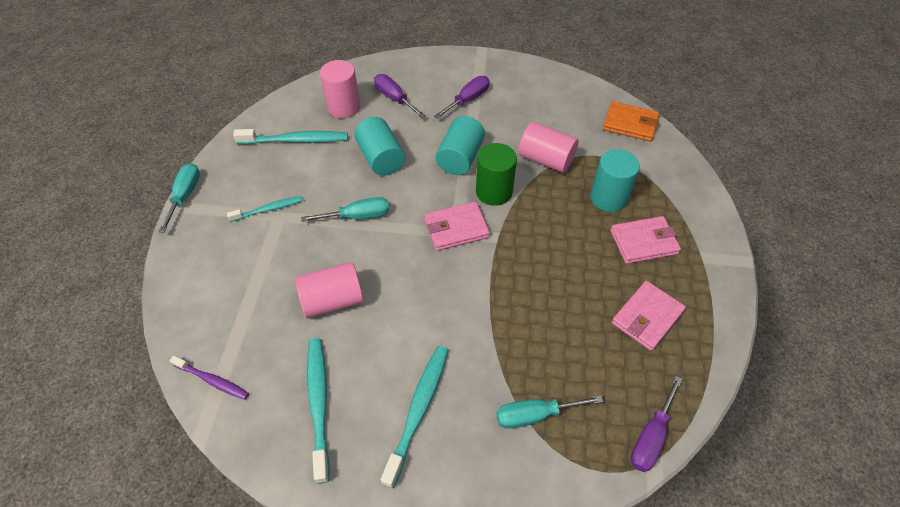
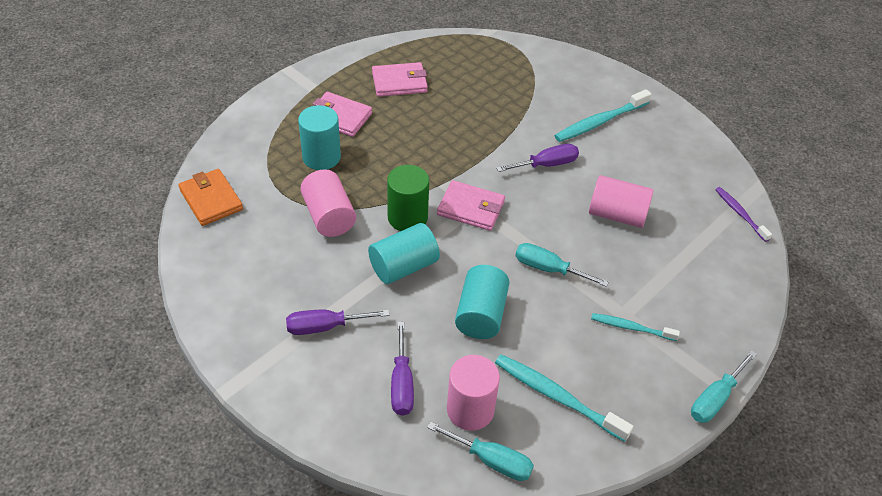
camera: 145 degrees left, 5 degrees down
turquoise toothbrush [307,338,330,484] -> none
turquoise screwdriver [497,395,603,429] -> turquoise screwdriver moved to [427,421,534,481]
purple screwdriver [631,376,683,472] -> purple screwdriver moved to [496,144,579,172]

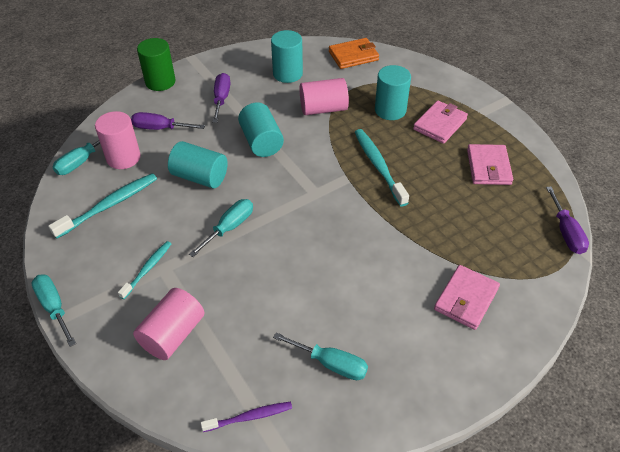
camera: 105 degrees right, 0 degrees up
green cylinder [387,165,429,231] -> green cylinder moved to [137,38,176,91]
pink wallet [437,180,505,231] -> pink wallet moved to [434,265,500,330]
purple screwdriver [496,144,579,172] -> purple screwdriver moved to [546,187,589,254]
turquoise toothbrush [554,89,651,142] -> turquoise toothbrush moved to [355,129,409,207]
pink cylinder [589,175,653,228] -> pink cylinder moved to [133,288,205,360]
none -> turquoise cylinder [271,30,303,83]
none -> turquoise screwdriver [273,333,368,380]

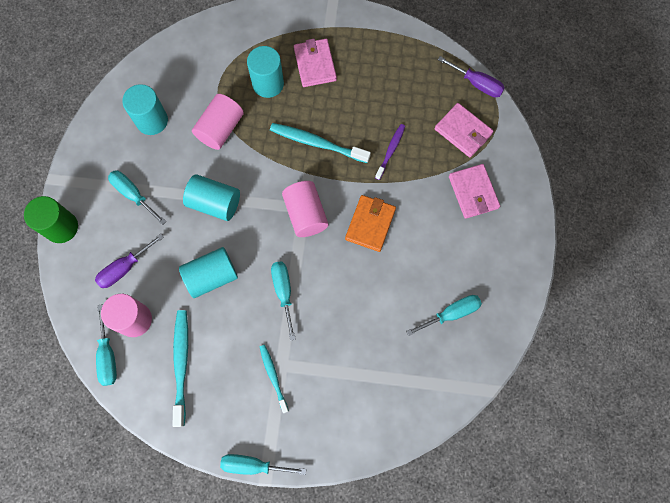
camera: 50 degrees left, 25 degrees up
pink cylinder [133,288,205,360] -> pink cylinder moved to [282,181,328,237]
purple toothbrush [201,402,292,432] -> purple toothbrush moved to [375,124,405,180]
purple screwdriver [212,73,230,123] -> turquoise screwdriver [108,171,166,225]
orange wallet [329,38,379,69] -> orange wallet moved to [345,195,396,252]
pink wallet [467,144,513,185] -> pink wallet moved to [435,103,494,157]

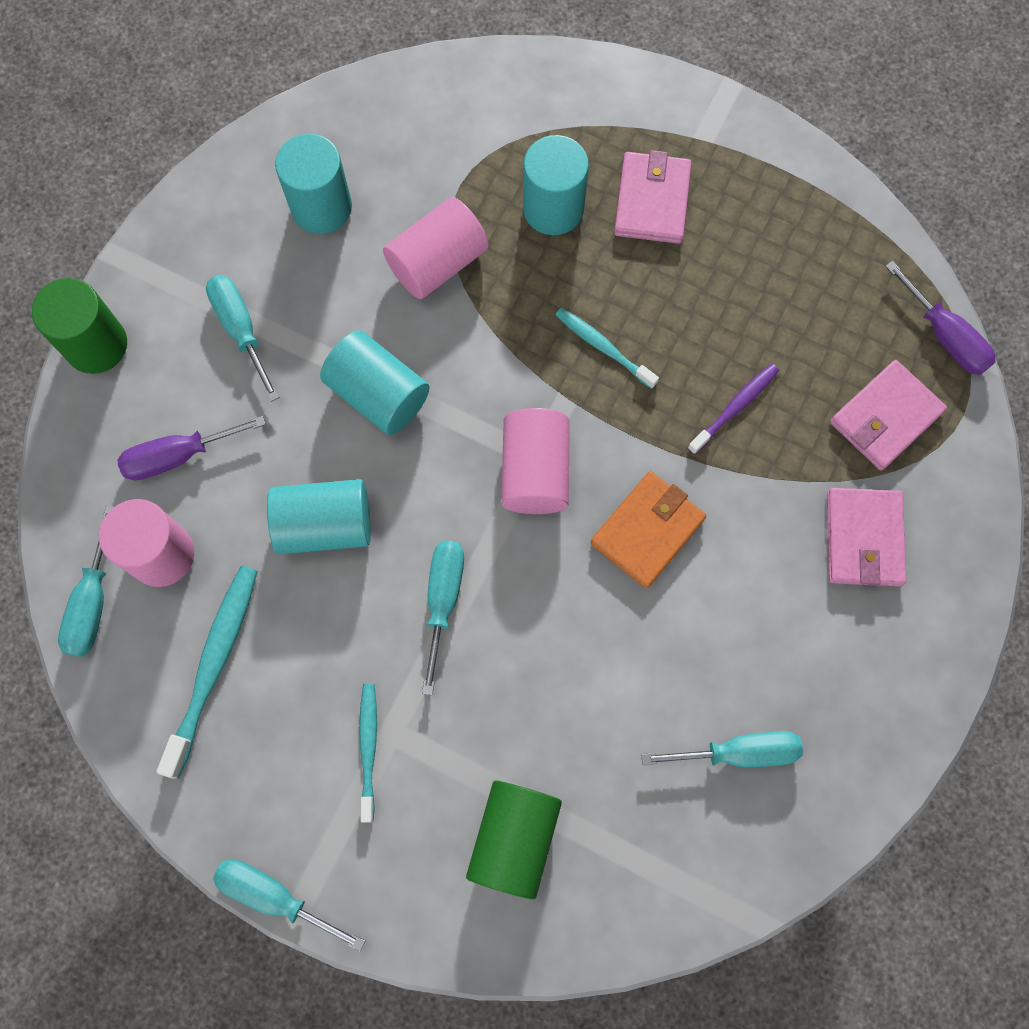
camera: 20 degrees right, 0 degrees up
turquoise toothbrush [270,123,371,163] -> turquoise toothbrush [555,308,659,389], size x0.61
pink wallet [435,103,494,157] -> pink wallet turned 75 degrees clockwise [830,360,947,470]
none -> green cylinder [466,780,562,900]

